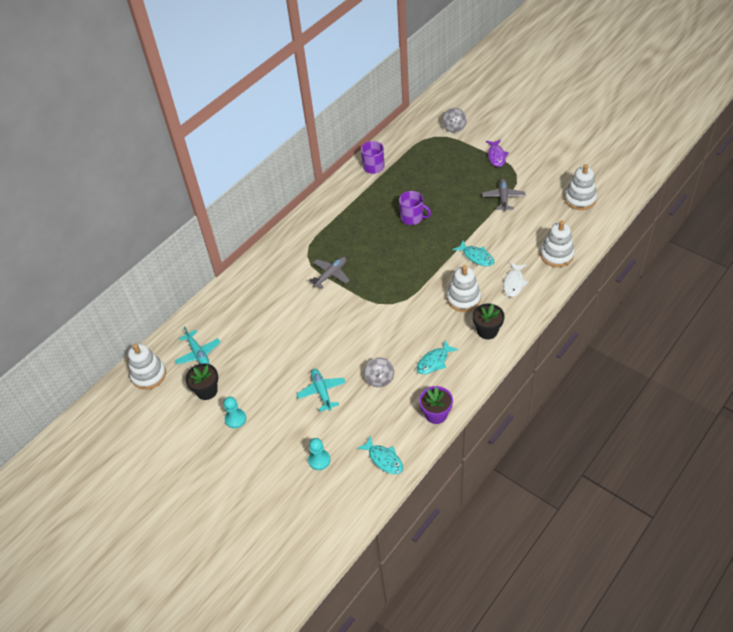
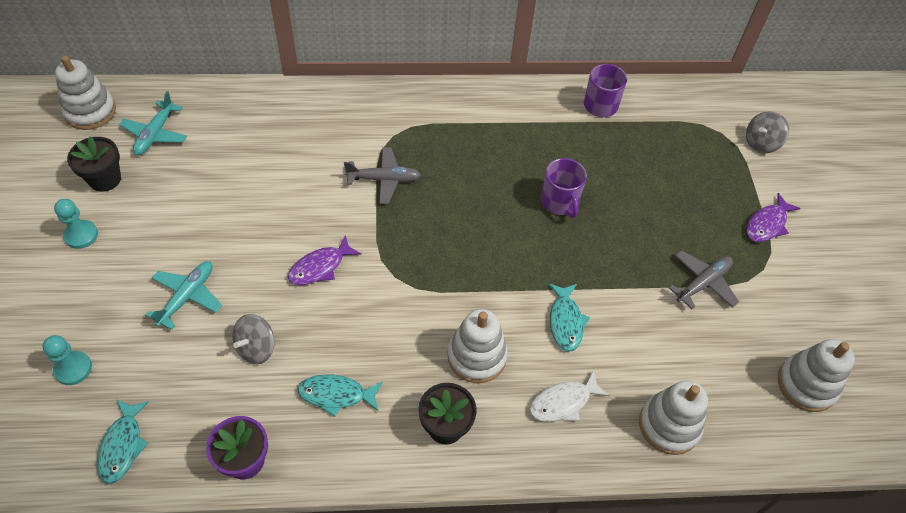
camera: 40 degrees right, 5 degrees up
none -> purple fish [288,235,361,285]

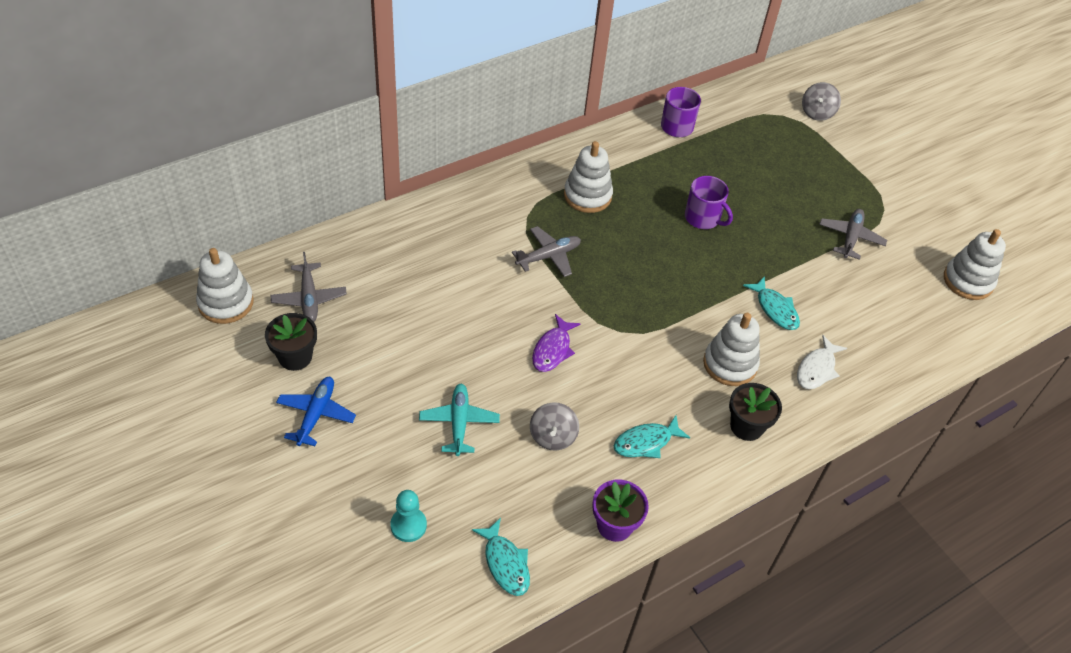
camera: 30 degrees left, 5 degrees down
turquoise pawn [54,199,98,249] -> blue plane [276,377,356,446]
turquoise plane [119,91,187,155] -> grey plane [271,252,347,321]
white stacking toy [639,380,708,455] -> white stacking toy moved to [564,141,613,213]
purple fish [746,193,801,242] -> none

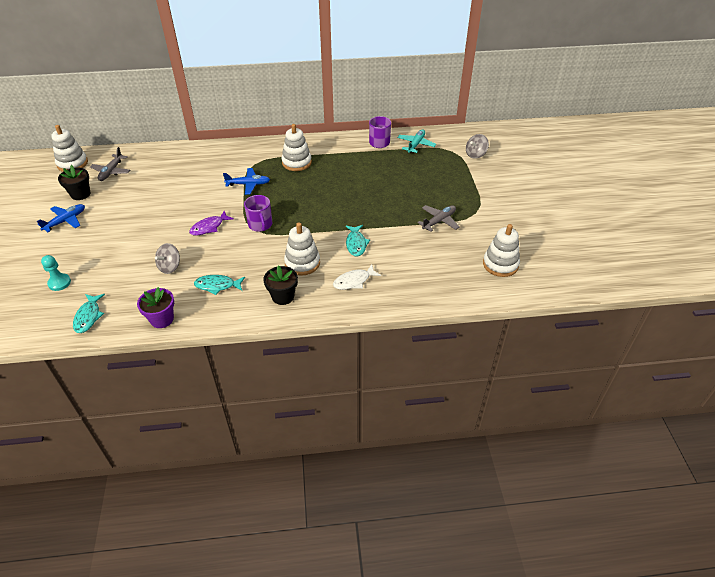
camera: 30 degrees right, 5 degrees down
turquoise plane [419,384,500,456] -> turquoise plane moved to [397,129,436,153]
grey plane [512,226,581,277] -> blue plane [223,168,270,195]
purple mug [685,176,733,229] -> purple mug moved to [244,195,272,232]

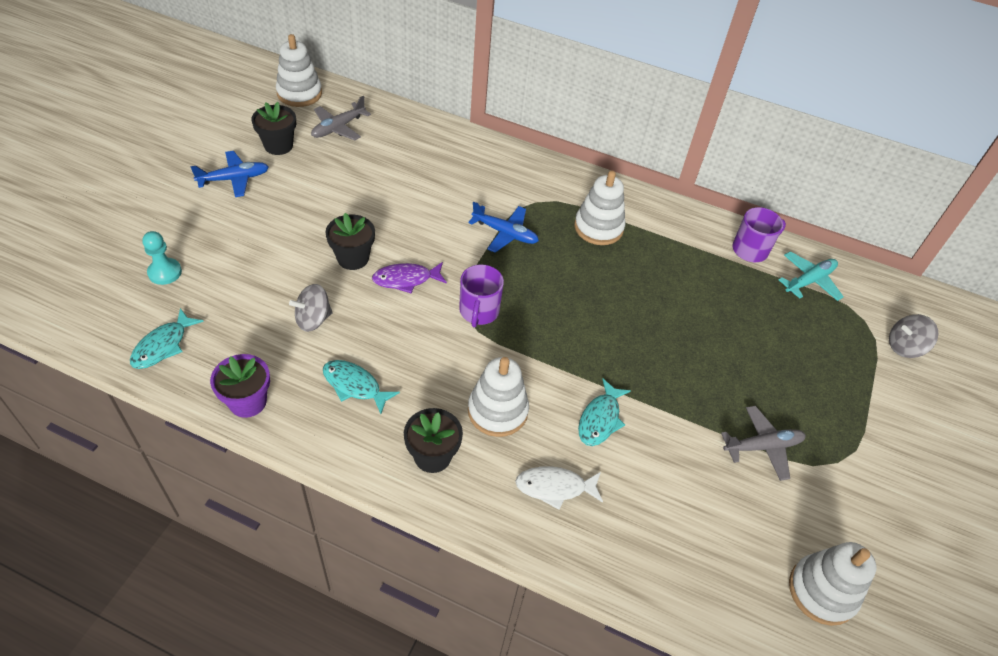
camera: 25 degrees right, 5 degrees up
none -> black flower pot [325,213,375,270]

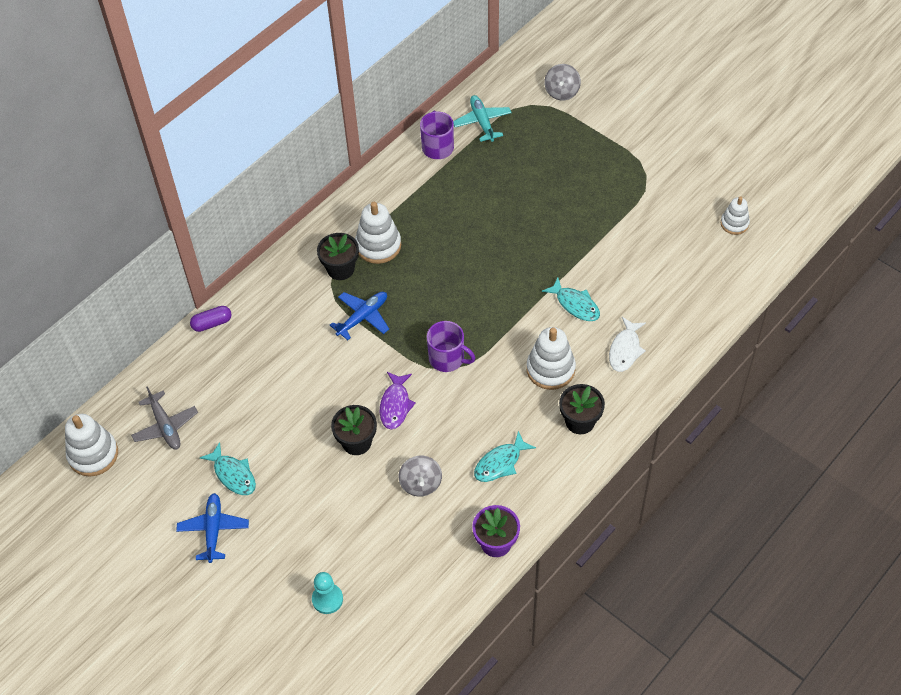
camera: 65 degrees left, 5 degrees up
turquoise fish [130,308,204,369] -> turquoise fish moved to [200,442,256,495]
black flower pot [251,102,296,155] -> black flower pot moved to [317,233,359,280]
grey plane [721,406,806,481] -> none
white stacking toy [789,542,877,626] -> white stacking toy [721,197,750,235], size x0.62
none -> purple capsule [190,306,232,332]

